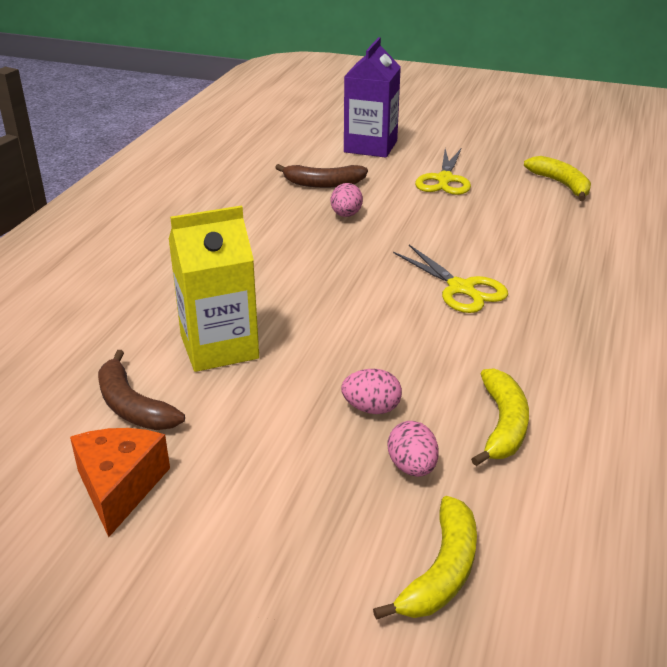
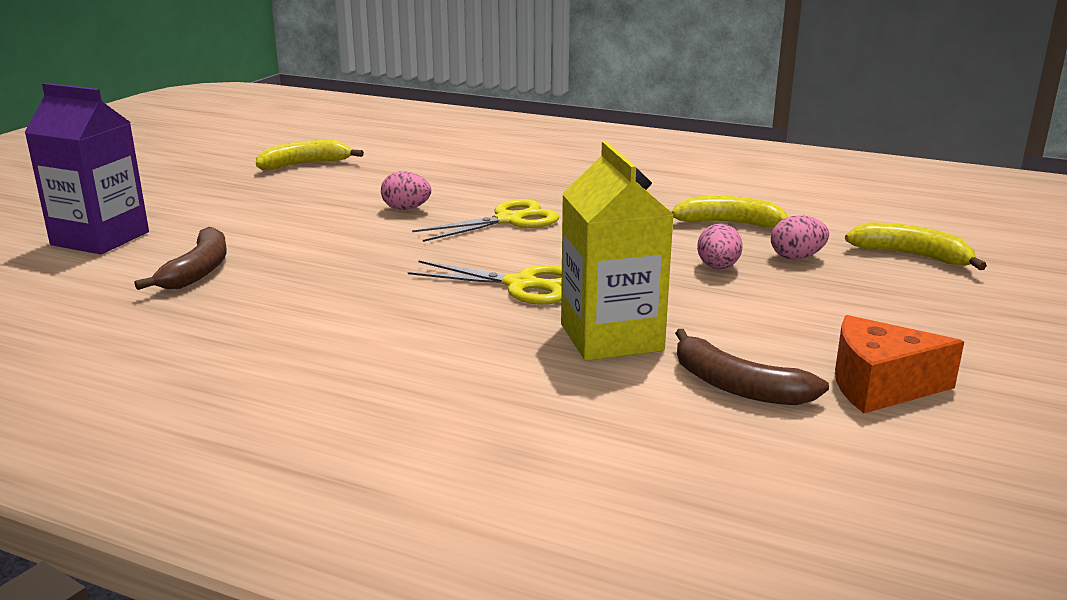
camera: 85 degrees left, 10 degrees down
brown banana [98,350,185,430] -> brown banana turned 75 degrees clockwise [675,329,829,405]
pink egg [331,183,363,217] -> pink egg moved to [381,171,431,210]
yellow scissors [415,149,471,195] -> yellow scissors moved to [408,260,562,305]

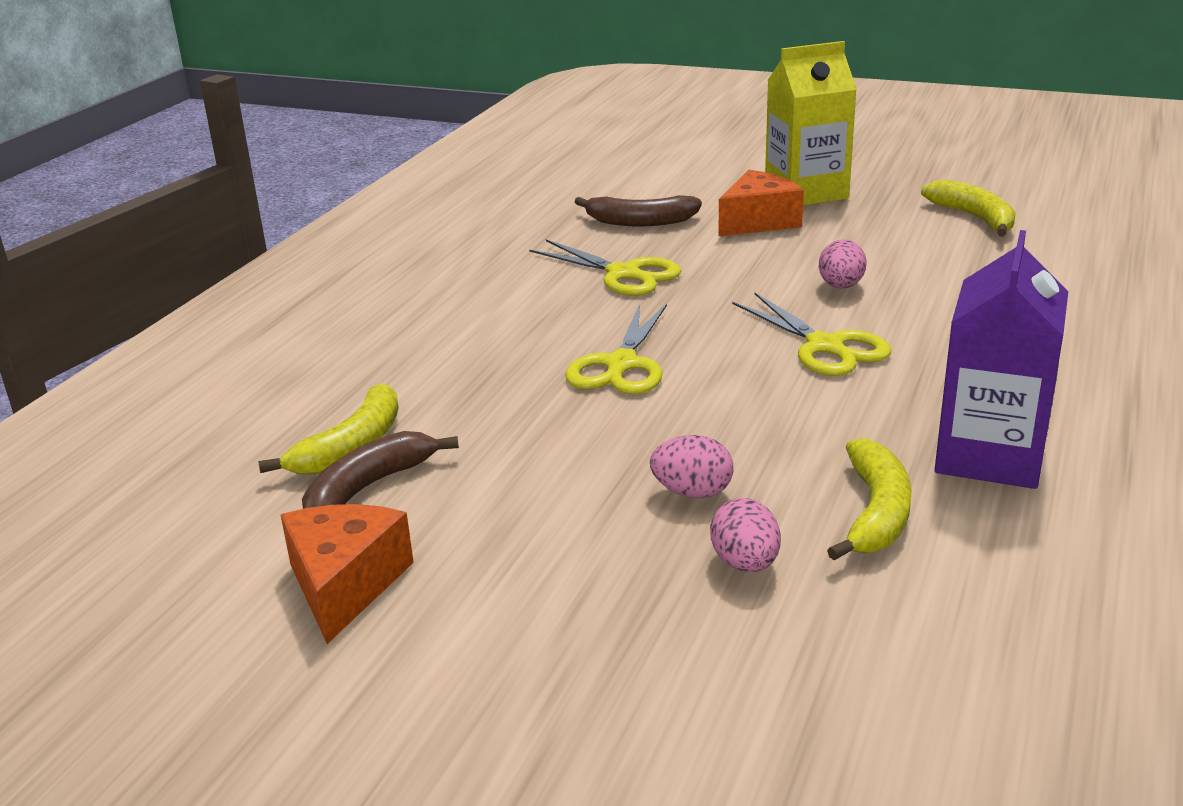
camera: 90 degrees right, 5 degrees up
purple carton [24,83,149,254] -> purple carton moved to [935,230,1068,489]
yellow carton [561,141,674,361] -> yellow carton moved to [765,41,857,205]
yellow banana [845,223,987,270] -> yellow banana moved to [258,383,399,474]
none -> yellow scissors [529,240,681,296]
none -> orange cheese [718,170,804,237]

